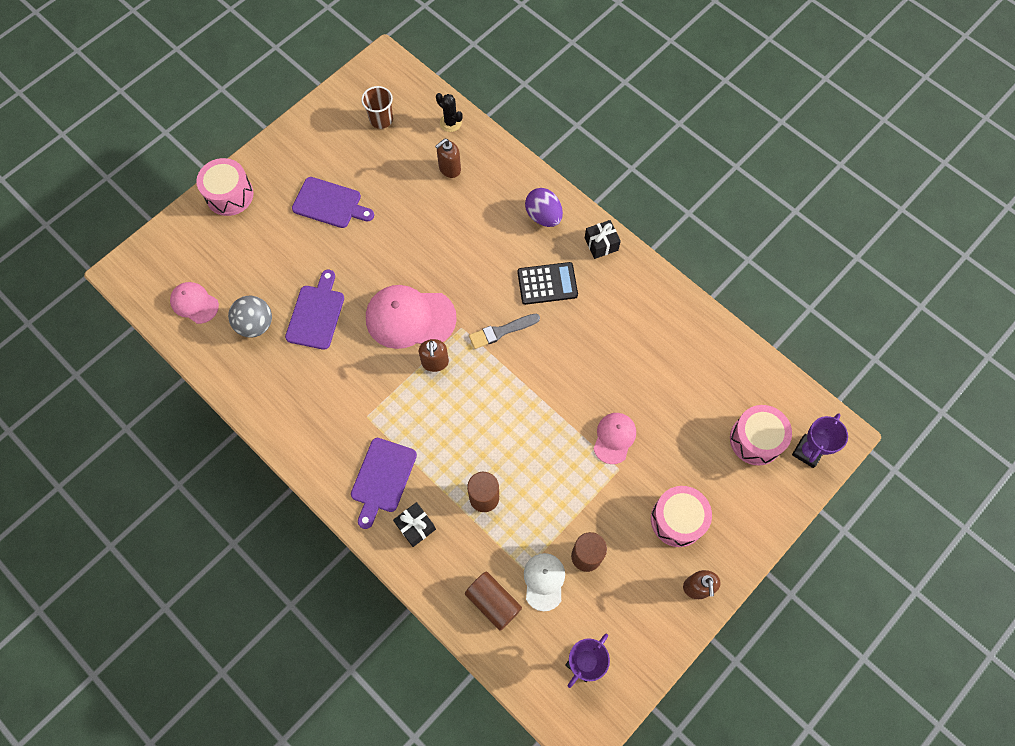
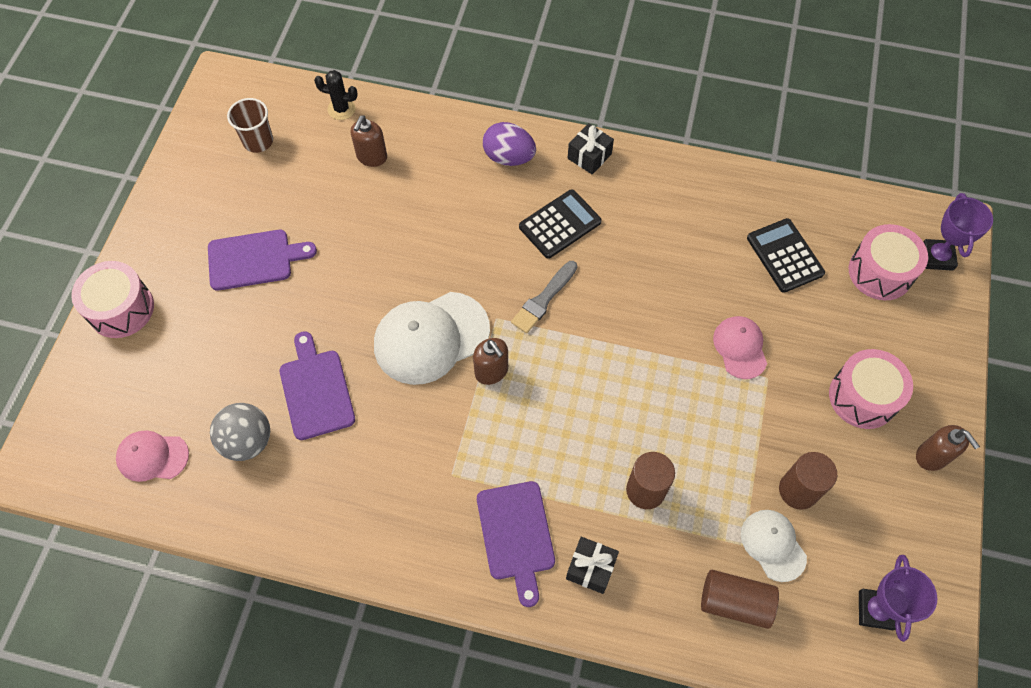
camera: 30 degrees left, 5 degrees down
pink cap [366,285,457,349] -> white cap [374,292,490,385]
none -> black calculator [747,218,825,293]

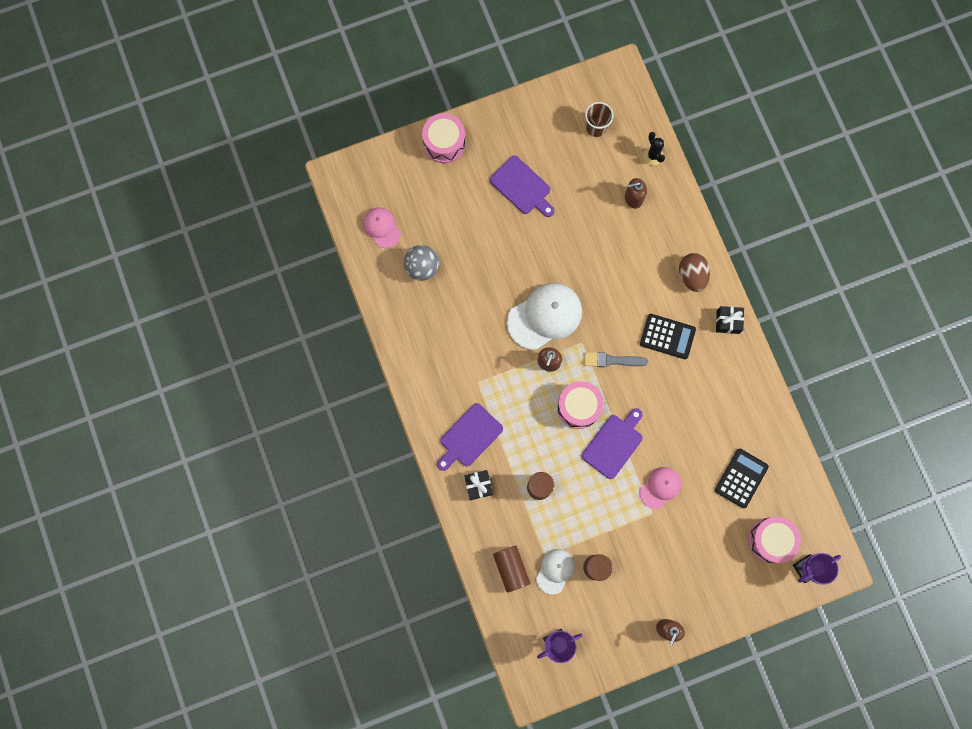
camera: 55 degrees right, 15 degrees up
purple cutting board [279,331,355,440] -> purple cutting board moved to [582,408,643,479]
white cap [374,292,490,385] -> white cap turned 120 degrees clockwise [507,283,582,350]
purple egg [483,122,536,166] -> brown egg [679,253,710,292]
pink drum [829,349,913,429] -> pink drum moved to [557,381,604,429]

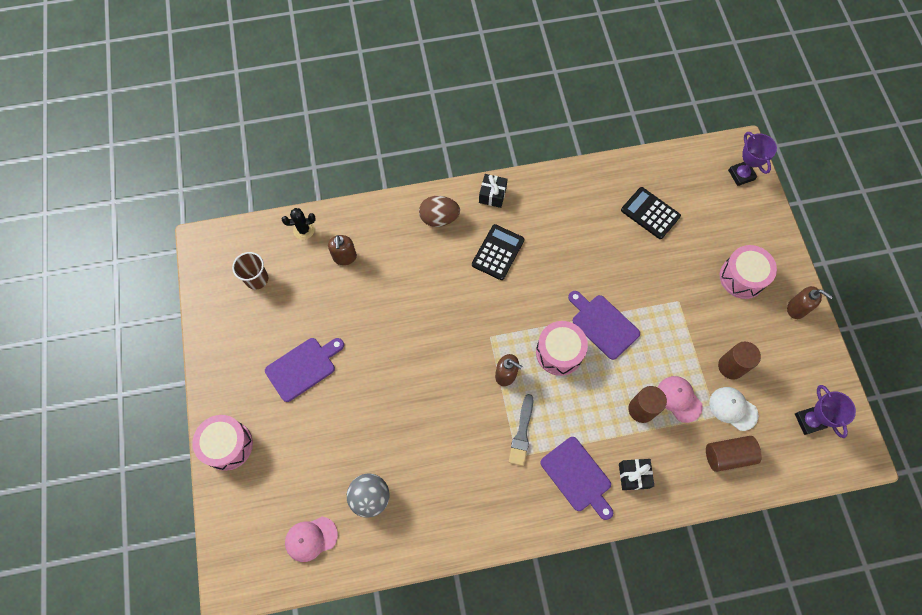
camera: 80 degrees left, 10 degrees down
white cap [507,283,582,350] -> none
grey brush [584,352,648,367] -> grey brush moved to [509,394,533,466]
pink cap [640,467,681,509] -> pink cap moved to [658,376,703,423]
pink drum [748,517,801,563] -> pink drum moved to [720,245,777,299]

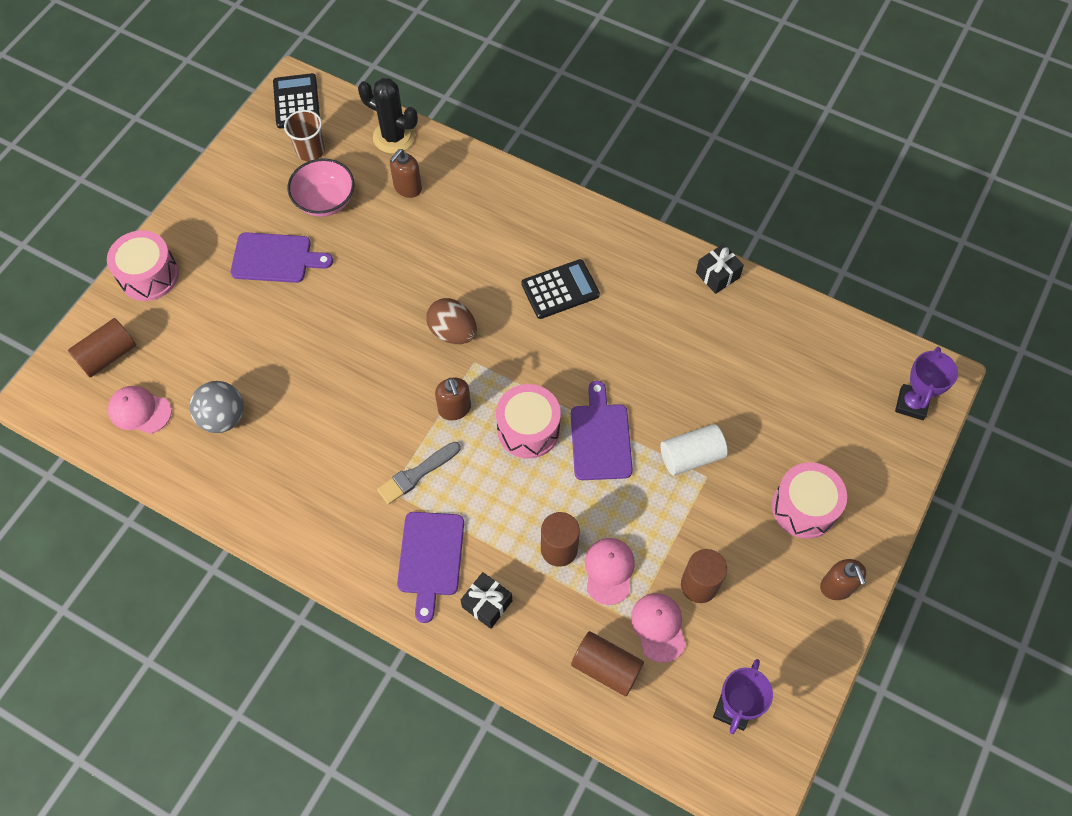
camera: 40 degrees right, 5 degrees down
black cactus [282,208,316,240] -> black cactus [358,78,418,154], size x1.59
brown egg [419,196,460,227] -> brown egg moved to [426,298,477,344]
black gift [479,174,507,208] -> black gift moved to [696,244,744,294]
black calculator [621,187,681,239] -> black calculator moved to [273,73,320,129]
white cap [709,387,759,431] -> pink cap [631,593,686,663]
none -> brown cylinder [68,318,136,377]
none -> pink bowl [288,158,354,217]
none -> white cylinder [660,424,728,475]

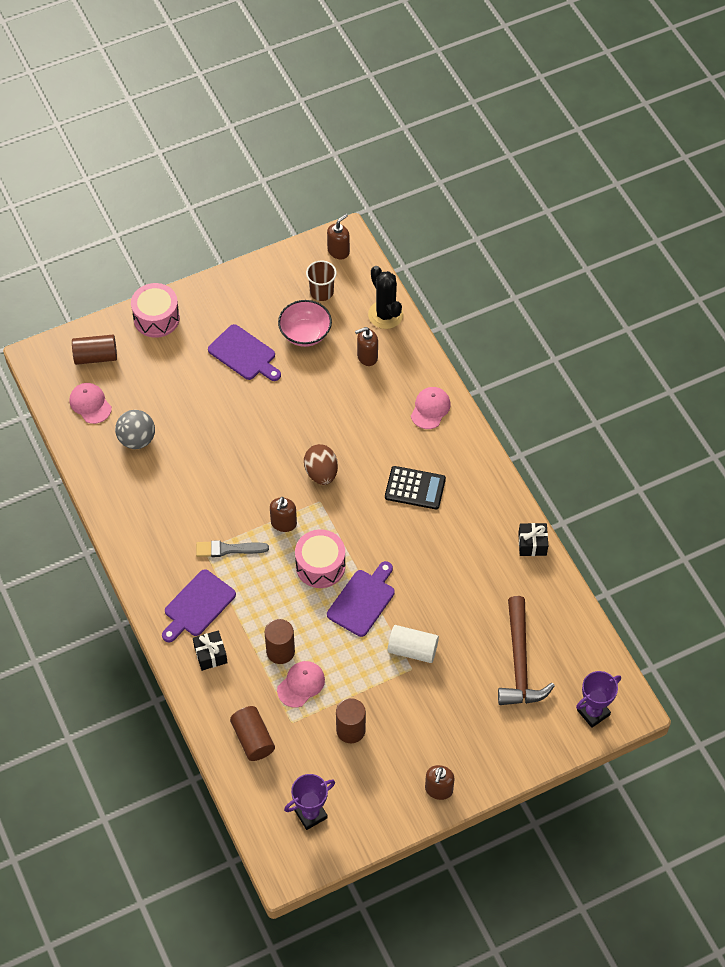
camera: 35 degrees right, 5 degrees down
black calculator [273,73,320,129] -> brown soap dispenser [327,214,350,259]
pink cap [631,593,686,663] -> pink cap moved to [411,387,451,429]
pink drum [772,462,847,539] -> none
none -> brown hammer [498,596,555,705]

